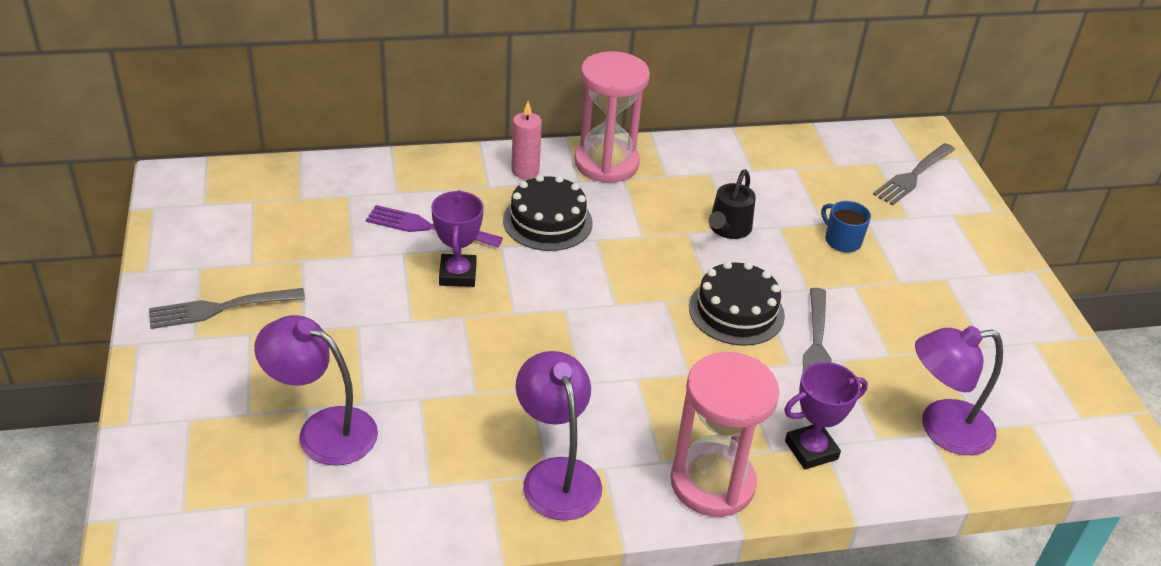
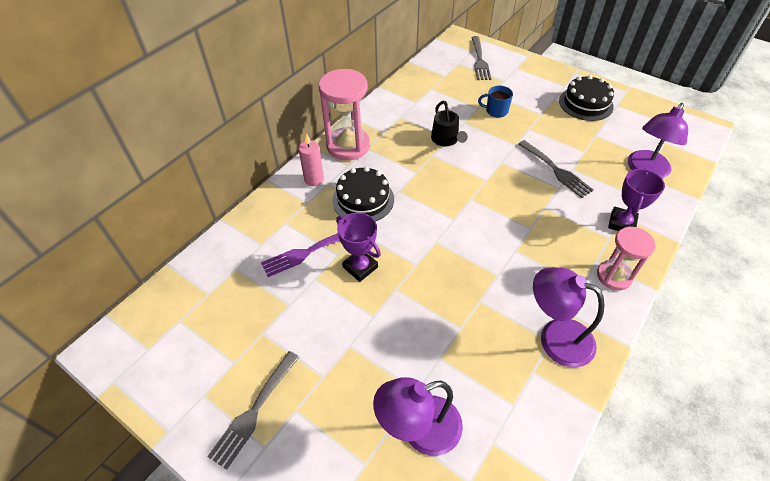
camera: 40 degrees left, 10 degrees up
pink hourglass [671,352,780,517] -> pink hourglass [597,226,656,290], size x0.63
black cake [689,261,785,346] -> black cake moved to [559,75,614,121]

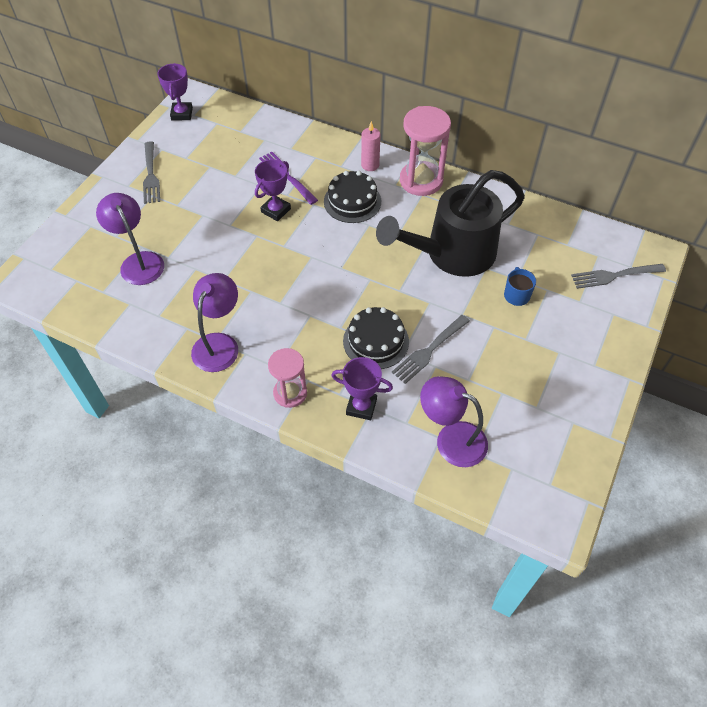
camera: 80 degrees right, 5 degrees up
grey fork [207,351,299,470] -> grey fork turned 120 degrees counterclockwise [143,141,160,204]
black watering can [431,101,468,146] -> black watering can [376,170,525,277], size x2.32
black cake [559,75,614,121] -> black cake moved to [343,307,409,369]
none -> purple trophy [157,63,193,120]

